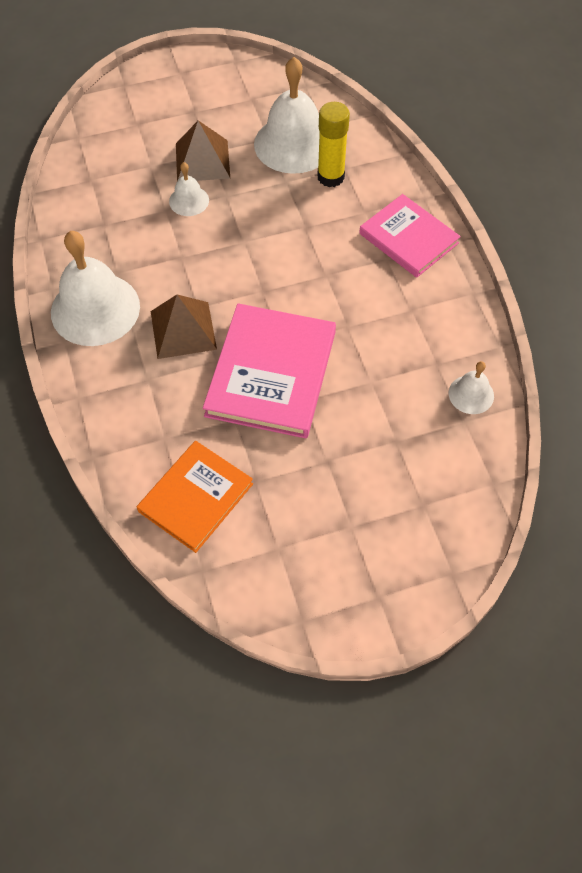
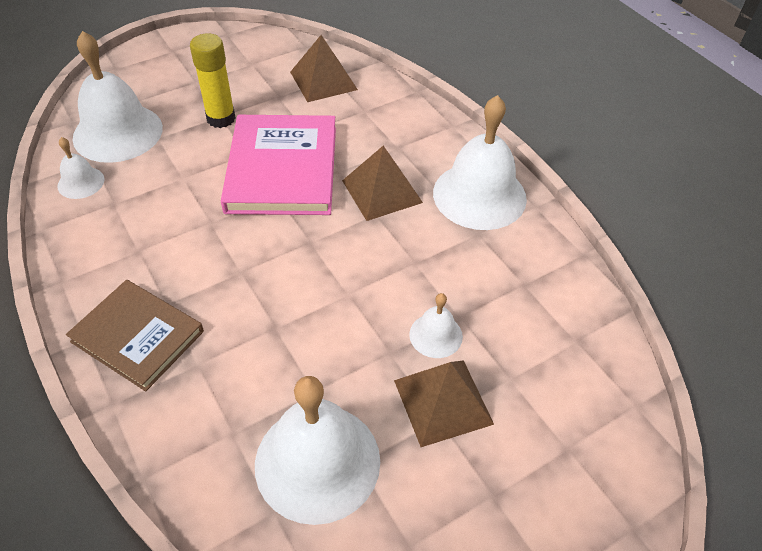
camera: 165 degrees right, 10 degrees down
orange book [137,441,253,553] -> brown pyramid [290,35,358,102]
yellow glue stick [317,102,350,187] -> yellow glue stick moved to [190,33,236,128]
pink book [359,194,461,278] -> brown book [66,280,204,391]
none -> white bell [72,31,163,163]

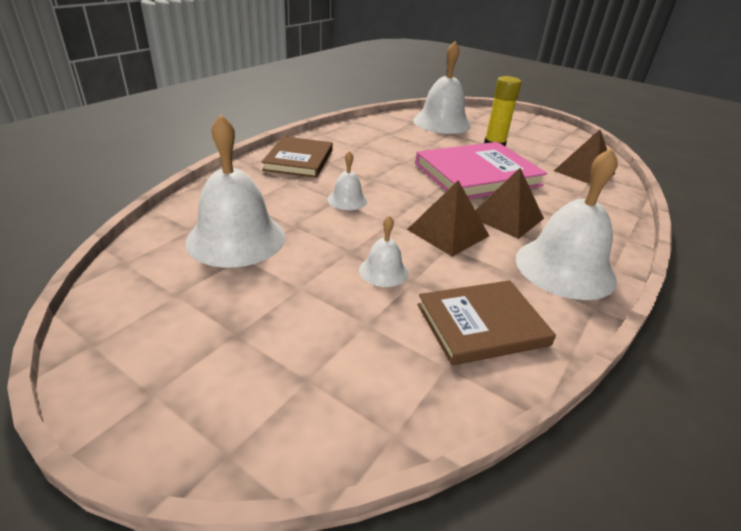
camera: 65 degrees right, 15 degrees down
white bell [57,137,105,199] -> white bell moved to [327,151,367,210]
brown pyramid [394,360,494,447] -> brown pyramid moved to [407,180,489,257]
none -> brown book [417,280,556,366]

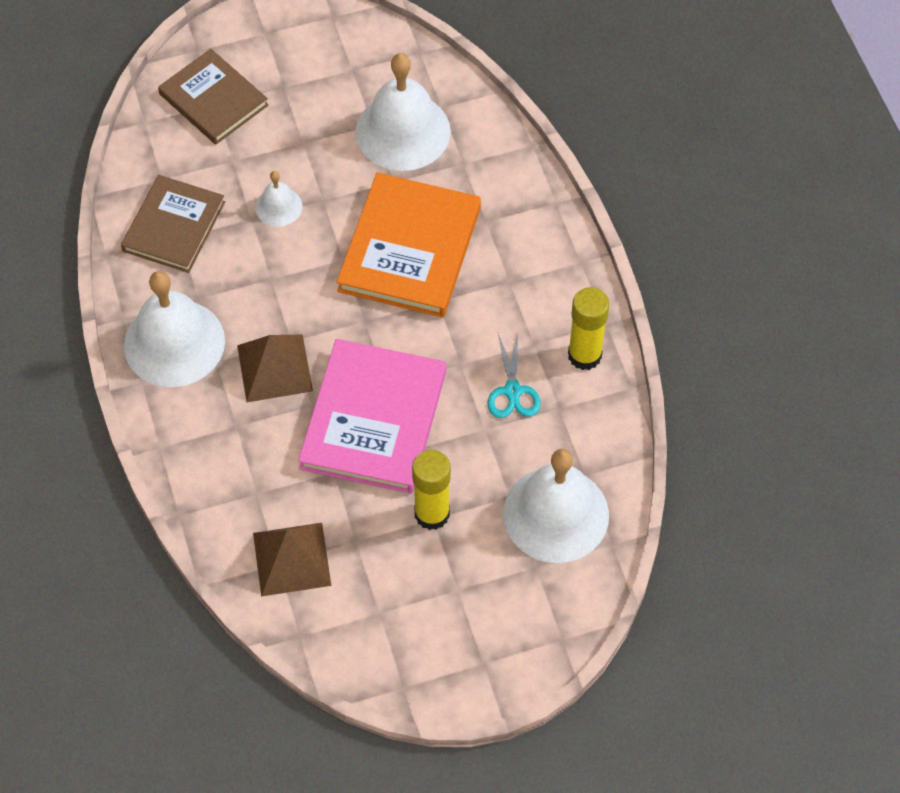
camera: 130 degrees right, 25 degrees up
brown book [261,136,333,178] -> brown book moved to [158,49,268,144]
white bell [327,151,367,210] -> orange book [336,172,481,318]
brown pyramid [407,180,489,257] -> none
none -> turquoise scissors [488,333,541,418]
none -> yellow glue stick [568,287,609,370]

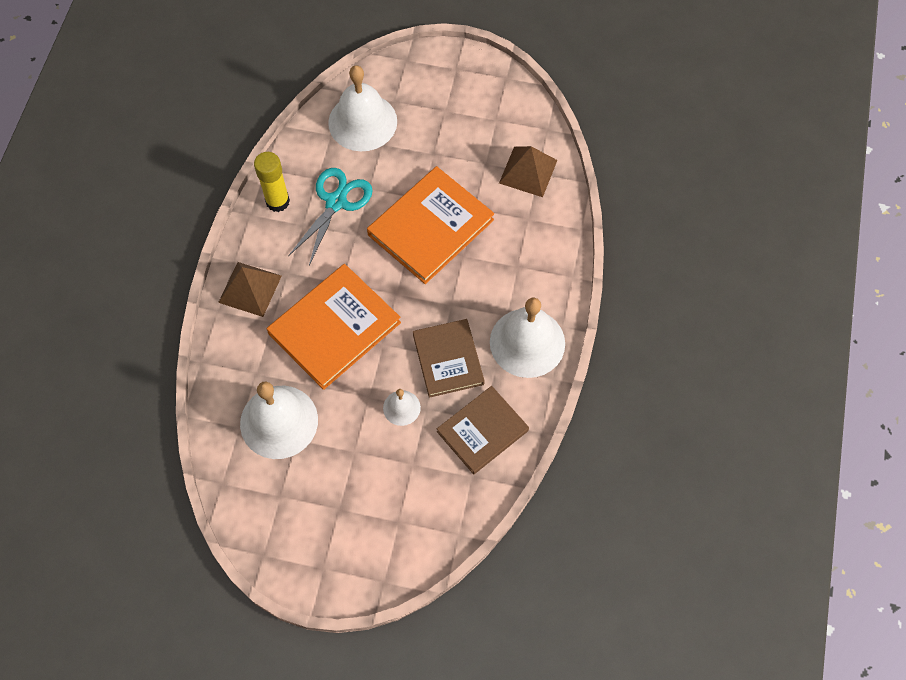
camera: 150 degrees left, 5 degrees up
brown book [158,49,268,144] -> brown book moved to [413,319,485,398]
brown pyramid [237,335,313,402] -> brown pyramid moved to [218,262,282,317]
pink book [298,339,446,494] -> orange book [367,166,495,284]
yellow glue stick [412,450,451,530] -> none
turquoise scissors [488,333,541,418] -> turquoise scissors [288,168,373,265], size x1.59

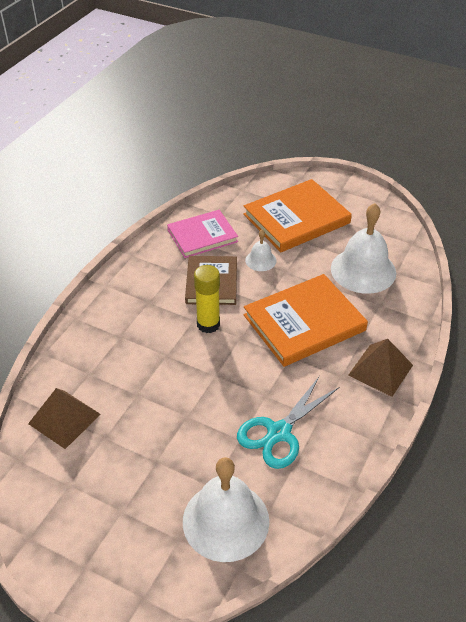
camera: 165 degrees left, 20 degrees down
yellow glue stick [254,152,290,212] -> yellow glue stick moved to [194,265,220,333]
orange book [367,166,495,284] -> orange book moved to [243,179,352,252]
brown book [437,386,529,474] -> pink book [167,210,238,258]
white bell [490,298,565,378] -> none

